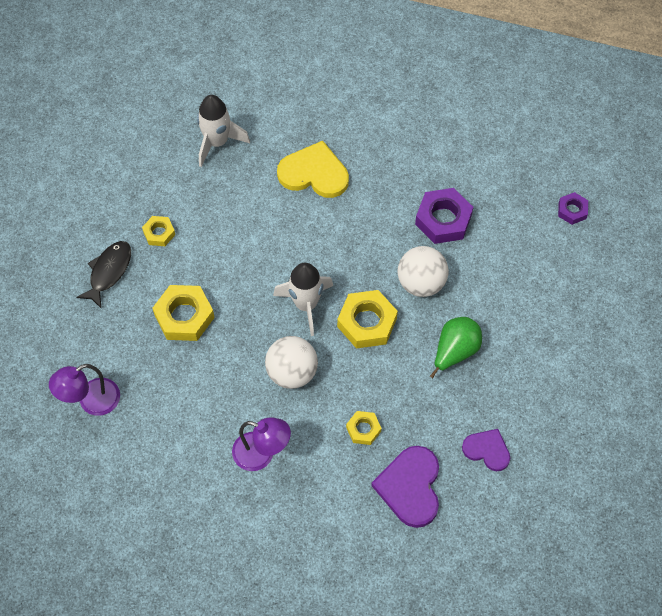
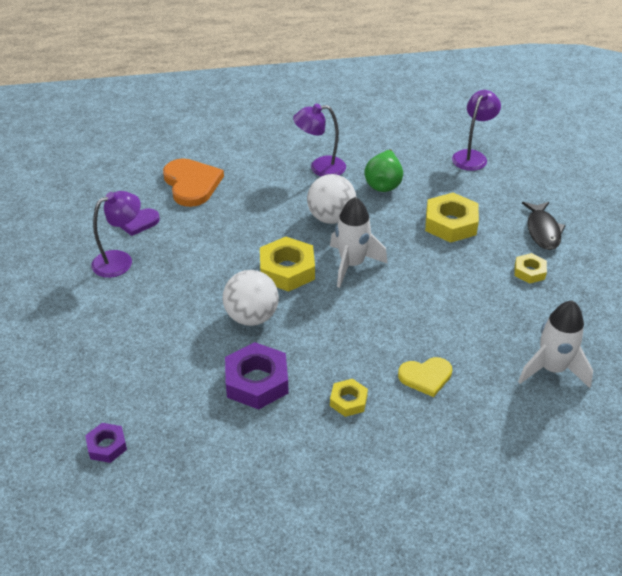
camera: 155 degrees right, 20 degrees down
yellow heart [277,141,349,198] -> yellow heart [398,357,452,397], size x0.62
yellow nut [346,411,382,445] -> yellow nut moved to [330,379,368,417]
purple heart [371,446,439,528] -> orange heart [163,158,224,207]
green pear [430,317,482,378] -> green pear moved to [364,149,403,192]
none -> purple lamp [91,191,141,278]

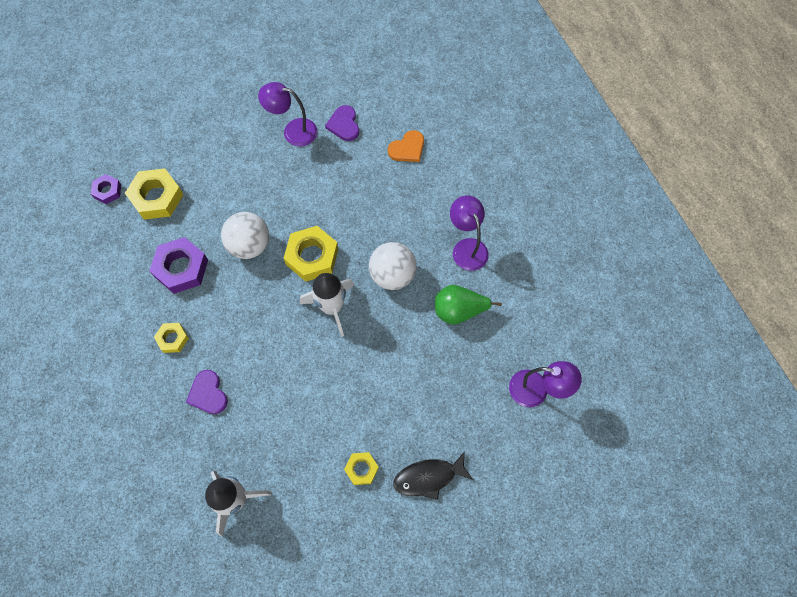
camera: 75 degrees right, 25 degrees up
purple lamp [91,191,141,278] -> purple lamp turned 150 degrees clockwise [258,82,317,146]
orange heart [163,158,224,207] -> orange heart [388,130,424,162], size x0.62
yellow heart [398,357,452,397] -> purple heart [186,370,228,414]
yellow nut [425,193,479,243] -> yellow nut moved to [125,168,183,220]

